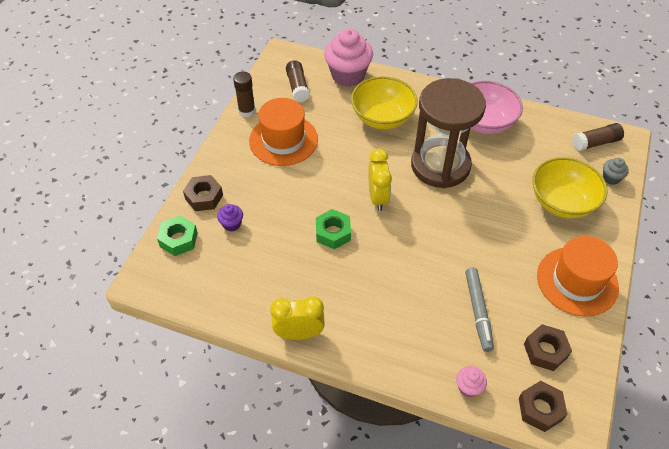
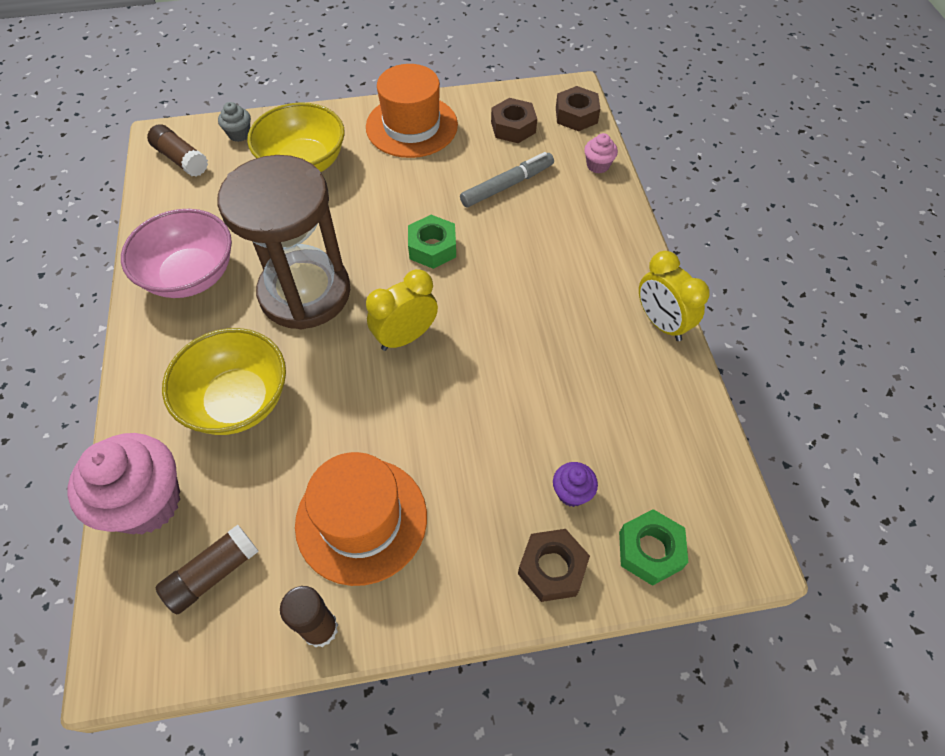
camera: 120 degrees left, 5 degrees up
green nut [316,209,351,249] -> green nut moved to [408,215,456,269]

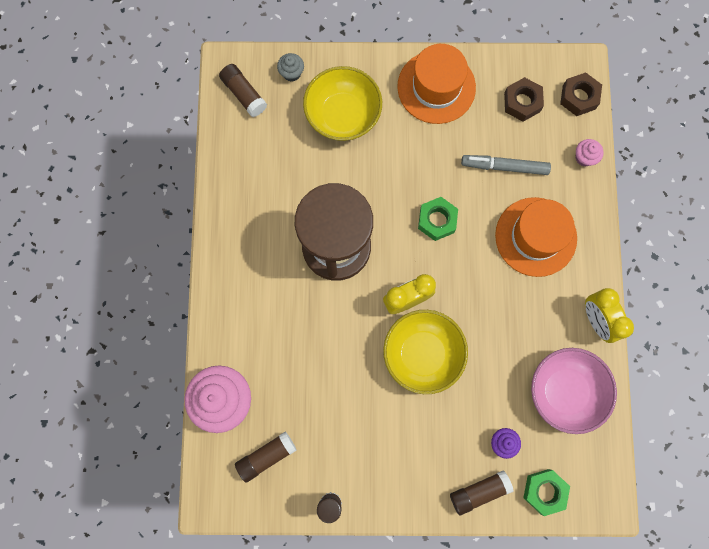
camera: 10 degrees right, 20 degrees up
pink bowl [121,209,232,298] -> pink bowl moved to [531,348,617,434]
yellow bowl [162,328,286,435] -> yellow bowl moved to [383,310,468,394]
orange hat [295,452,427,586] -> orange hat moved to [495,197,577,277]
grey marker [460,152,554,207] -> grey marker turned 150 degrees counterclockwise [461,155,551,175]
brown nut [518,529,590,602] -> brown glue stick [450,470,514,515]

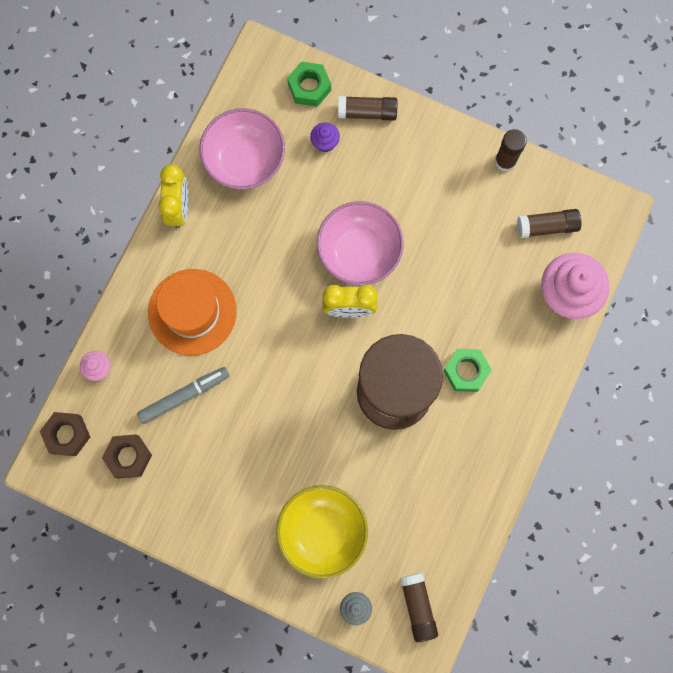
camera: 155 degrees left, 0 degrees up
yellow bowl [383,310,468,394] -> pink bowl [317,201,404,285]
orange hat [397,44,476,124] -> none
green nut [418,197,458,241] -> green nut moved to [444,349,492,392]
grey marker [461,155,551,175] -> grey marker turned 60 degrees counterclockwise [137,367,229,424]

